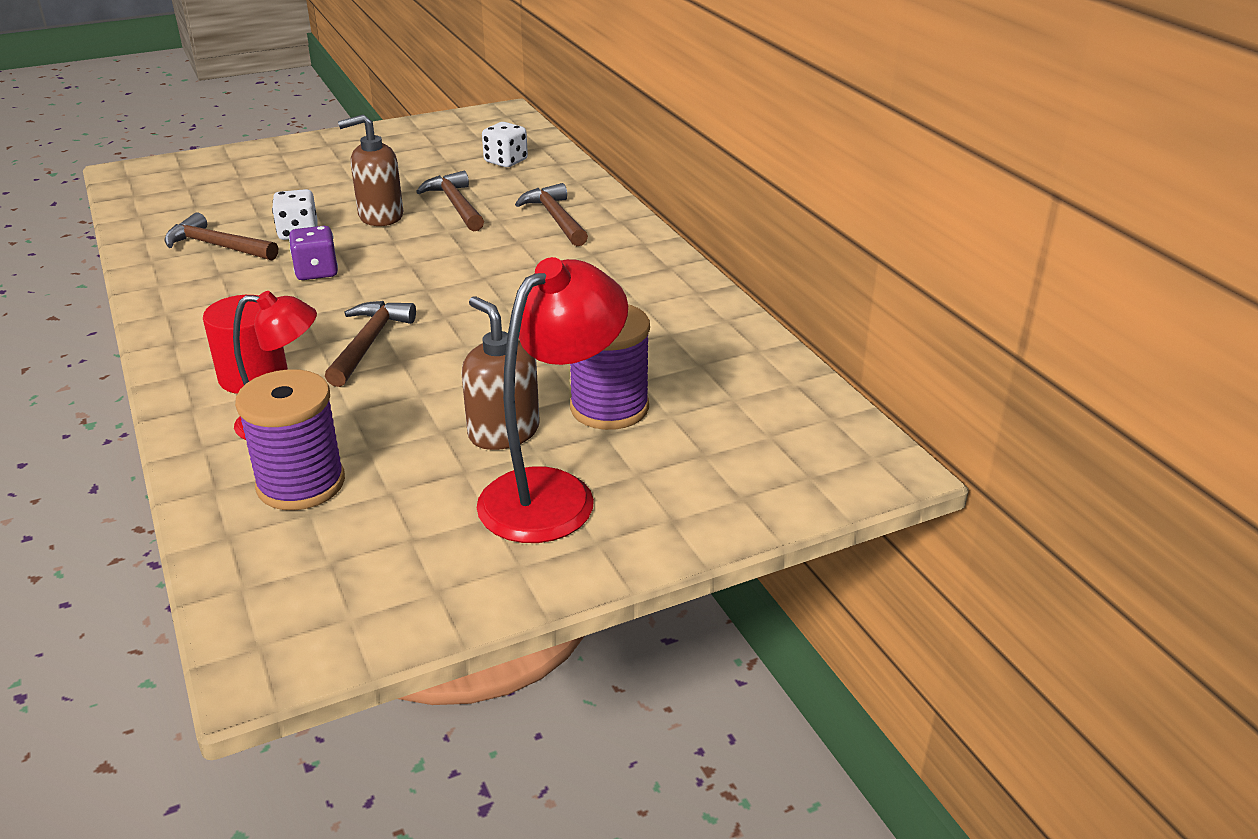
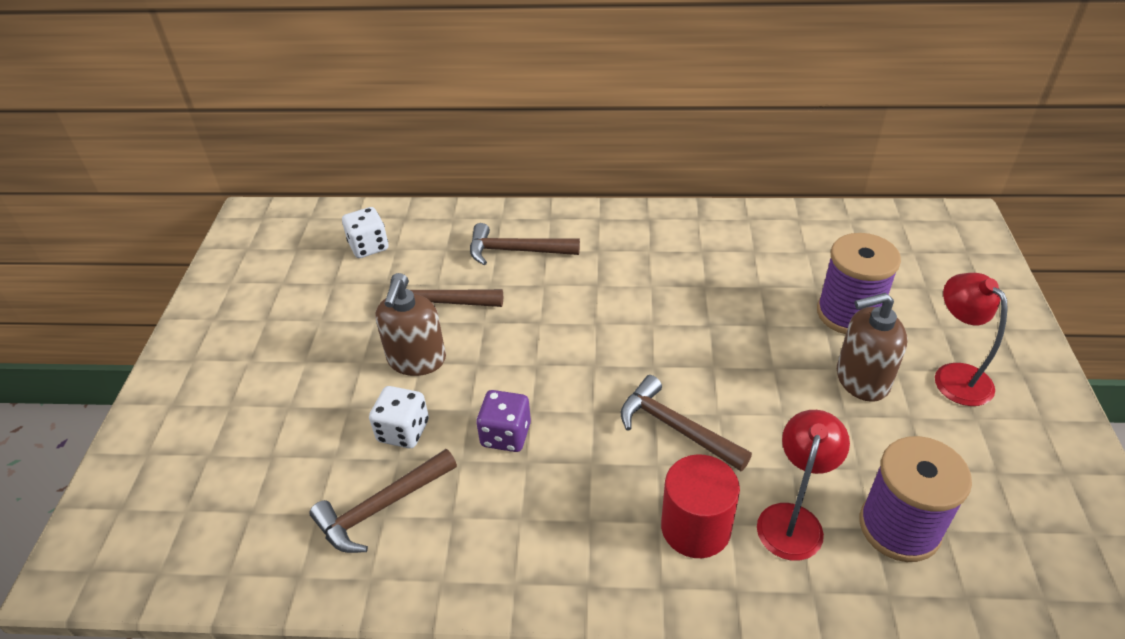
camera: 60 degrees left, 10 degrees up
red lamp [477,257,628,543] -> red lamp [935,273,1008,406], size x0.63

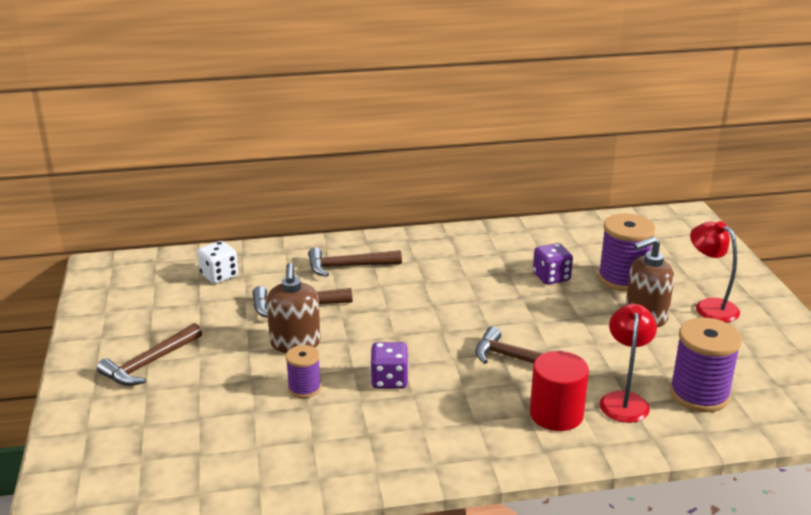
camera: 15 degrees left, 15 degrees down
brown hammer [309,449,457,553] -> brown hammer moved to [97,323,202,386]
white dice [369,386,429,448] -> purple spool [286,345,321,398]
none -> purple dice [533,243,573,285]

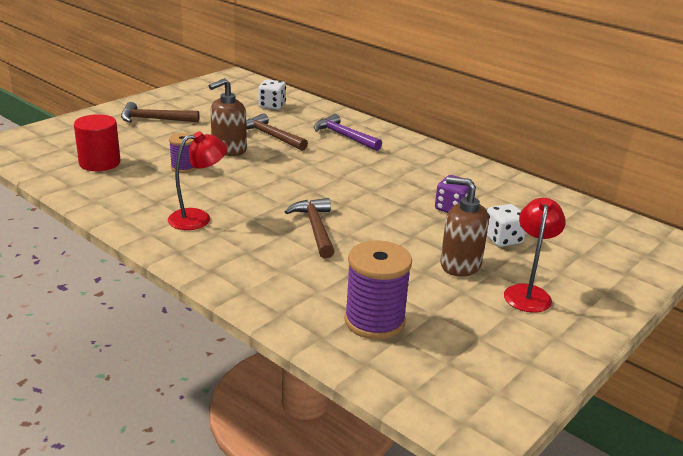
camera: 50 degrees right, 0 degrees up
brown hammer [308,248,402,277] -> purple hammer [314,114,382,151]
purple dice [370,342,408,389] -> none
red cylinder [530,351,589,431] -> red cylinder moved to [74,114,120,171]
purple spool [598,214,655,291] -> white dice [487,204,526,247]
red lamp [600,304,657,423] -> red lamp moved to [168,131,228,230]

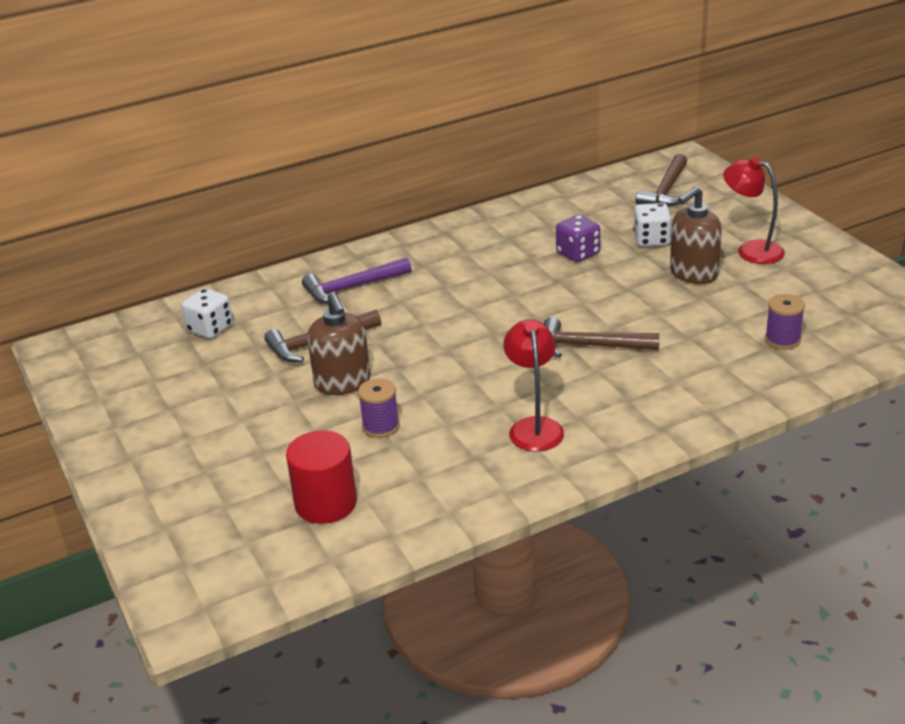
camera: 65 degrees left, 5 degrees up
brown hammer [121,102,199,123] -> brown hammer moved to [636,154,687,207]
purple spool [344,240,412,340] -> purple spool [765,294,805,349], size x0.57

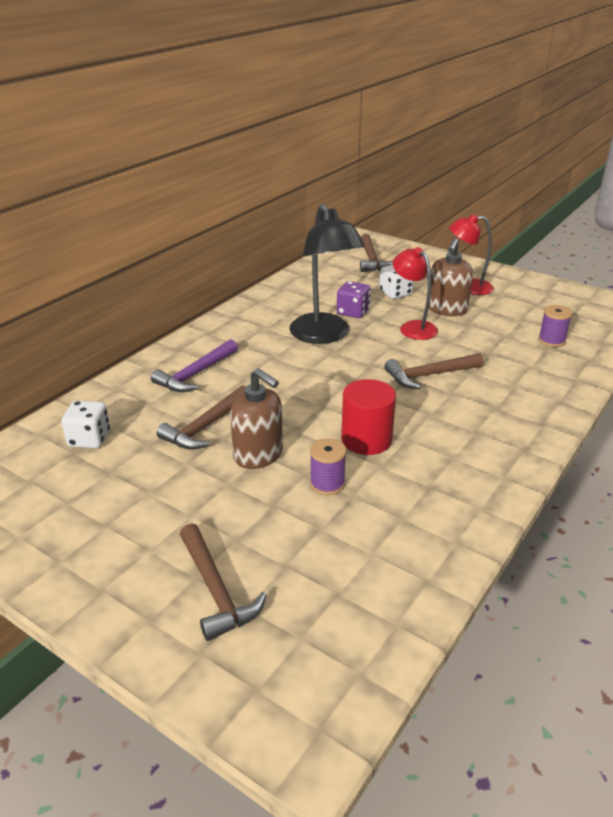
camera: 30 degrees left, 0 degrees up
red cylinder [286,430,357,524] -> red cylinder moved to [341,379,396,455]
red lamp [503,319,564,451] -> red lamp moved to [393,247,438,340]
none -> brown hammer [180,523,266,641]
none -> black lamp [289,204,365,344]

